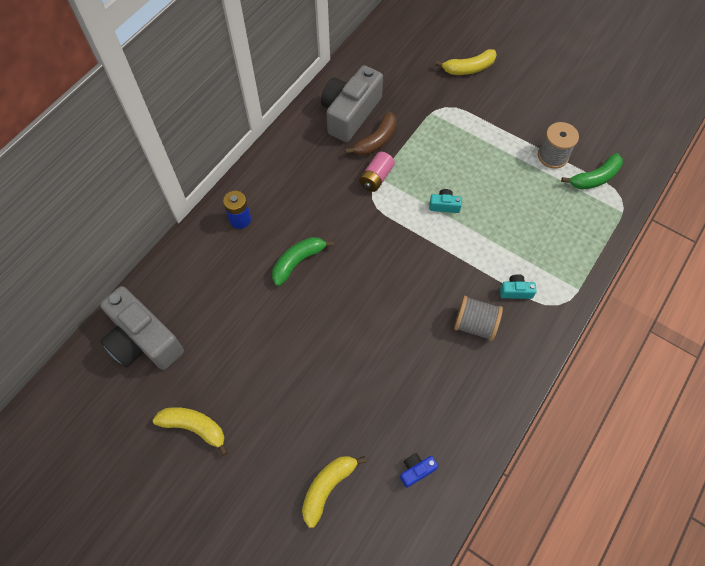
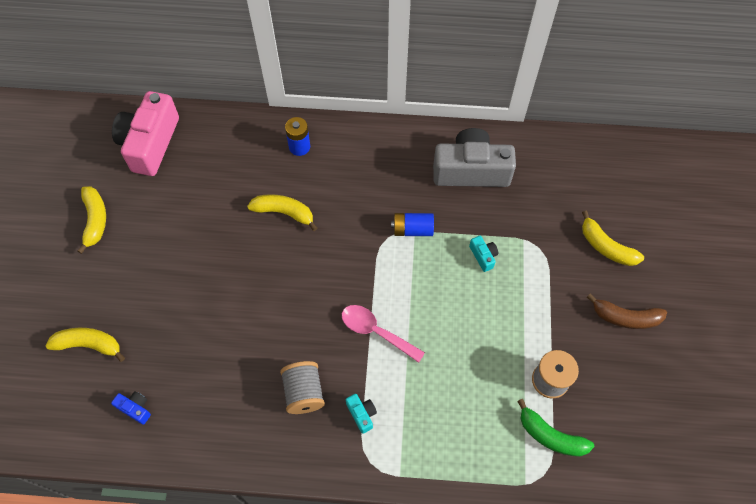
camera: 60 degrees right, 0 degrees up
grey camera [100,286,184,370] -> pink camera [112,91,179,176]
green banana [272,237,334,286] -> yellow banana [247,194,317,231]
brown banana [345,112,396,156] -> brown banana moved to [587,294,667,329]
pink battery [359,152,395,192] -> blue battery [391,213,434,236]
turquoise camera [429,189,462,213] -> turquoise camera moved to [469,236,498,272]
none -> pink spoon [342,305,425,363]

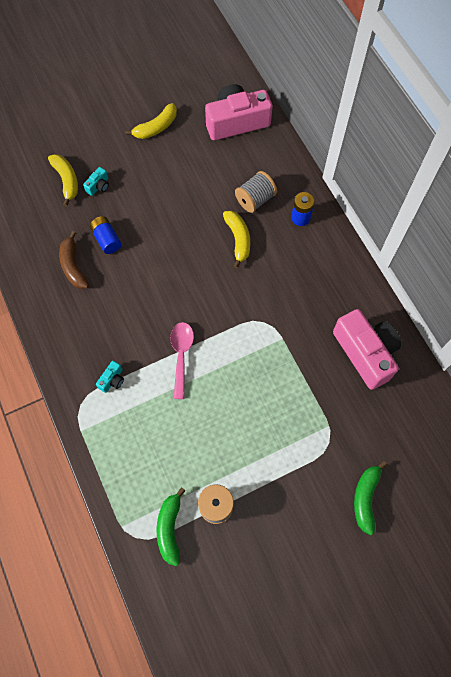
camera: 60 degrees right, 5 degrees up
blue camera [111,391,151,425] -> none
grey spool [280,361,325,414] -> grey spool moved to [235,171,277,213]
blue battery [391,213,434,236] -> blue battery moved to [90,216,121,254]
grey camera [433,128,516,187] -> pink camera [333,309,401,390]
turquoise camera [469,236,498,272] -> turquoise camera moved to [83,167,109,196]
yellow banana [582,211,644,266] -> green banana [354,461,387,535]
brown banana [587,294,667,329] -> brown banana moved to [59,231,89,289]

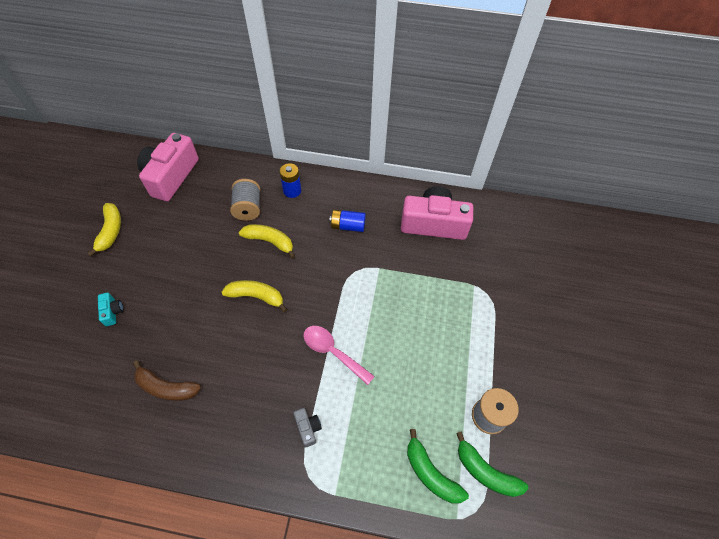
camera: 55 degrees left, 10 degrees down
yellow banana [48,154,78,207] -> yellow banana moved to [222,280,287,312]
blue battery [90,216,121,254] -> blue battery moved to [329,210,366,232]
turquoise camera [96,361,124,393] -> grey camera [294,408,322,447]
green banana [354,461,387,535] -> green banana moved to [407,429,469,503]

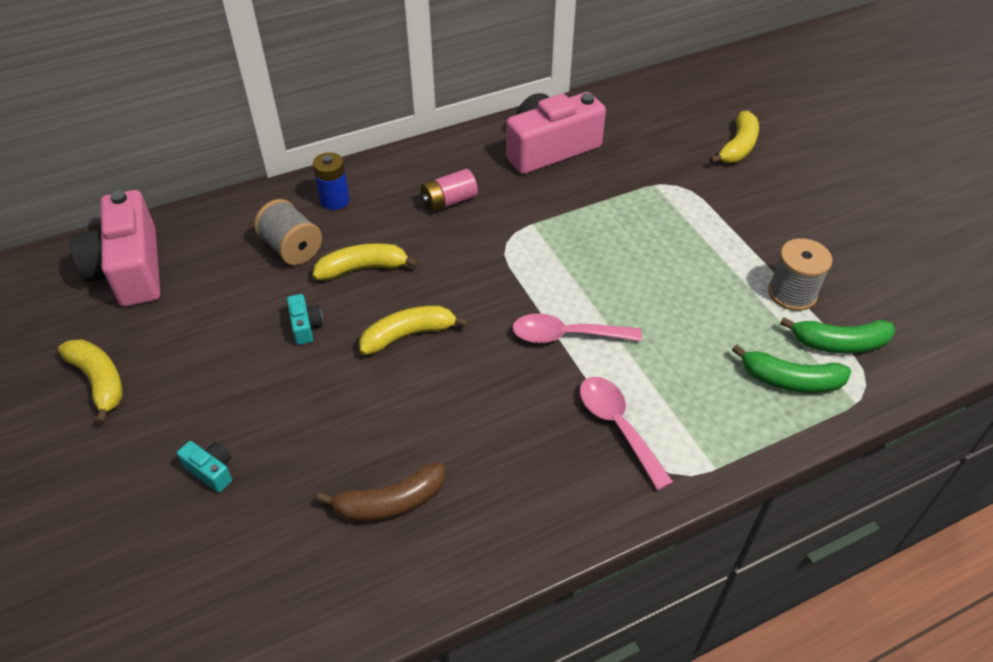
camera: 35 degrees left, 10 degrees down
grey camera [294,408,322,447] -> pink spoon [580,377,673,490]
blue battery [329,210,366,232] -> pink battery [421,169,478,212]
none -> turquoise camera [287,294,323,345]
none -> yellow banana [710,111,759,163]

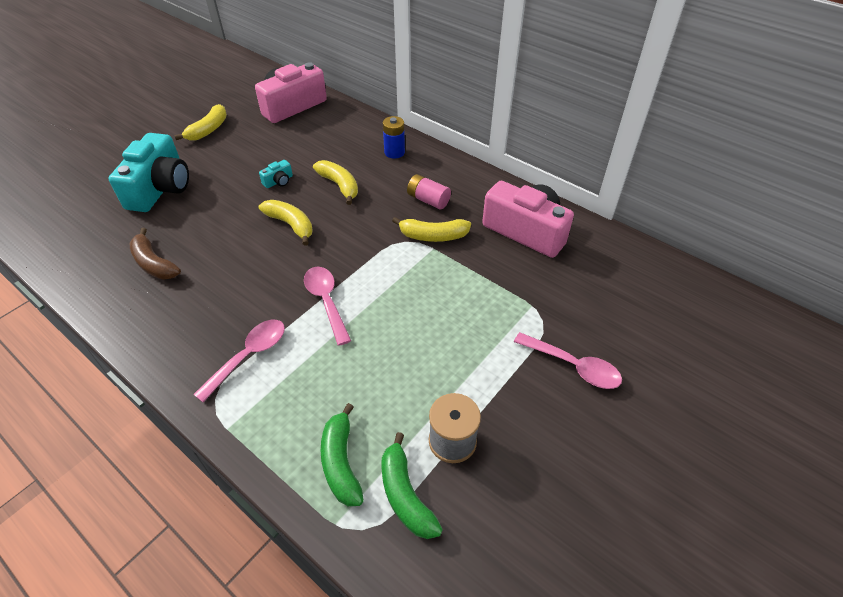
camera: 65 degrees right, 0 degrees up
turquoise camera [177,441,232,492] -> turquoise camera [109,133,189,212], size x2.46
grey spool [254,199,322,265] -> none
yellow banana [710,111,759,163] -> yellow banana moved to [392,217,471,242]
none -> pink spoon [514,332,622,389]

